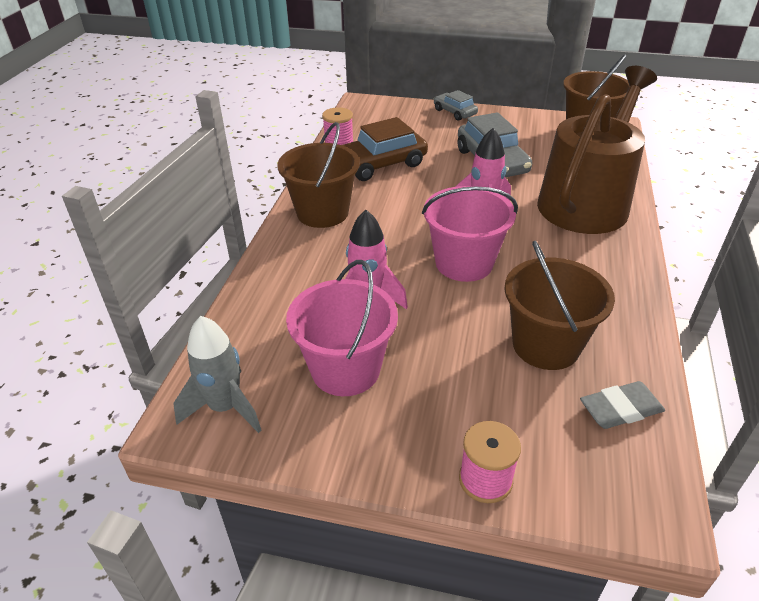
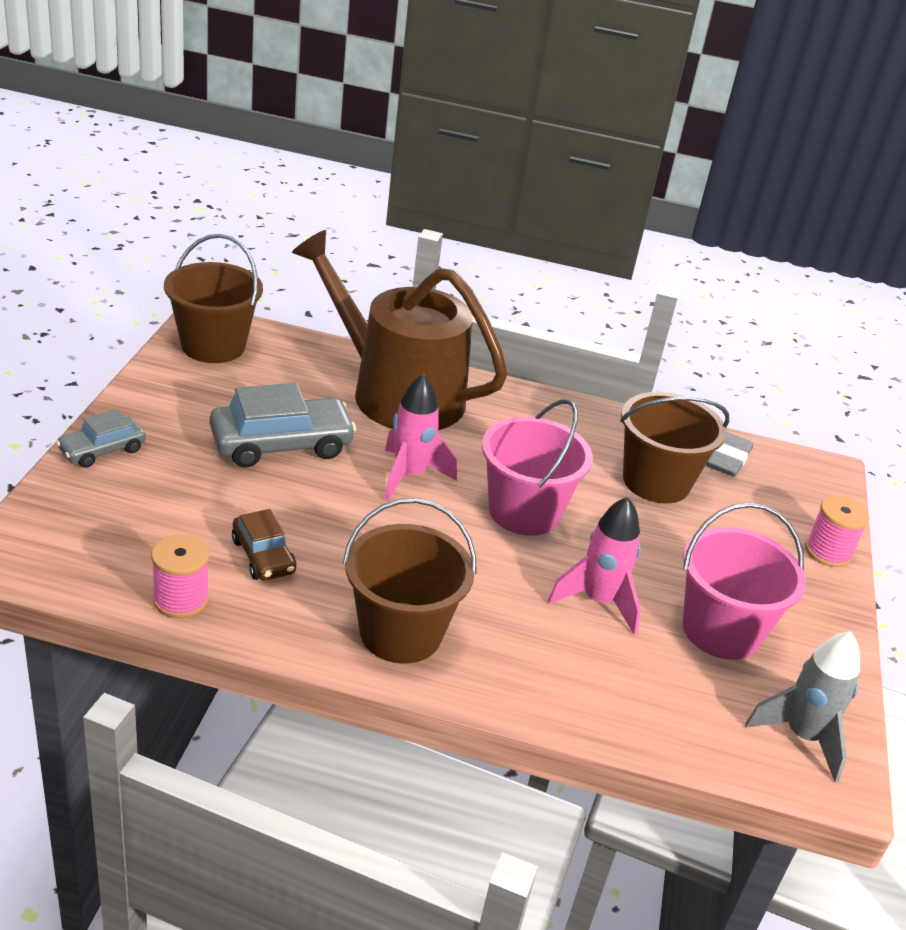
camera: 95 degrees left, 5 degrees down
brown car [342,117,428,181] -> brown car [232,509,296,581], size x0.57
grey eraser [580,381,665,429] -> grey eraser turned 45 degrees clockwise [706,432,753,477]

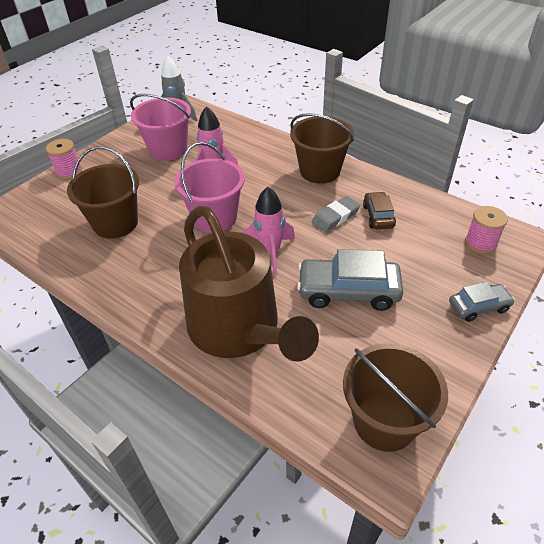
camera: 150 degrees left, 10 degrees up
pink spool [151,534,209,618] -> pink spool moved to [465,206,508,254]
grey eraser [706,432,753,477] -> grey eraser moved to [312,196,360,232]

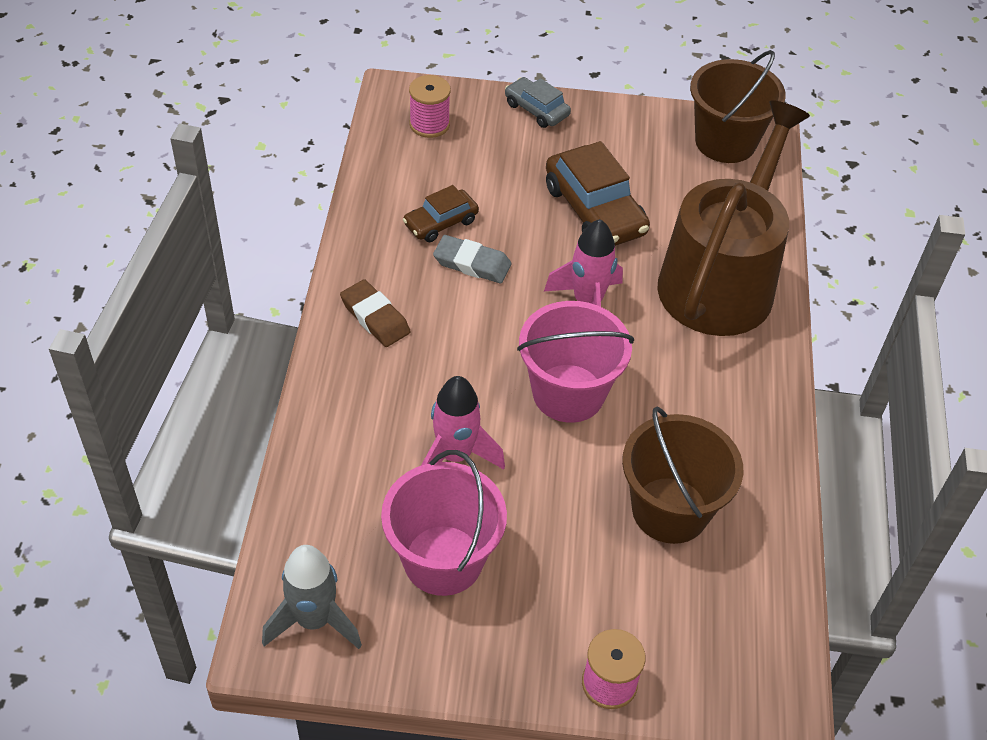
camera: 125 degrees left, 5 degrees up
brown bucket [290,113,354,184] -> brown eraser [340,279,411,347]
grey car [297,249,403,311] -> brown car [546,141,650,246]

